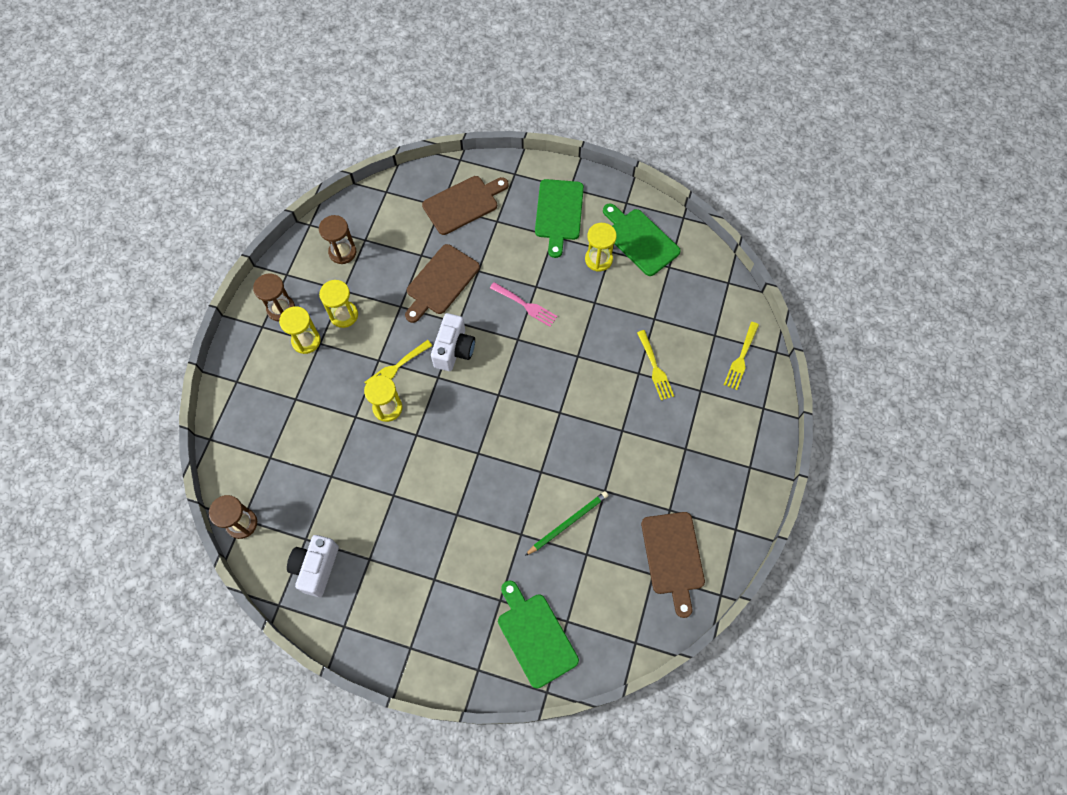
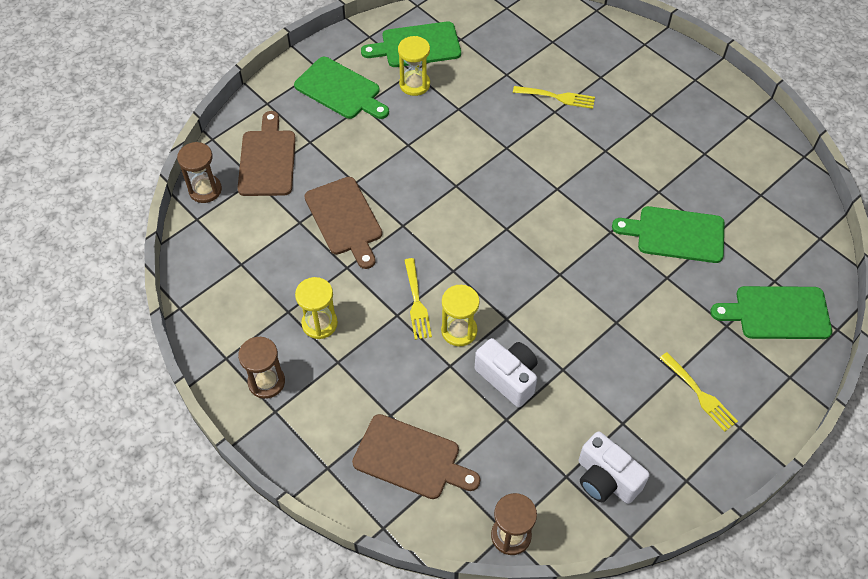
camera: 60 degrees left, 10 degrees down
yellow hourglass [279,306,321,354] -> none
brown hourglass [319,215,356,264] -> brown hourglass moved to [177,142,222,203]
white camera [431,313,475,371] -> white camera moved to [475,338,537,407]
pink fork [490,282,558,327] -> none
green pencil [525,491,609,556] -> green cutting board [612,206,725,263]
brown cutting board [641,512,705,618] -> brown cutting board moved to [352,414,480,499]
yellow fork [724,322,759,390] -> yellow fork moved to [660,352,738,432]

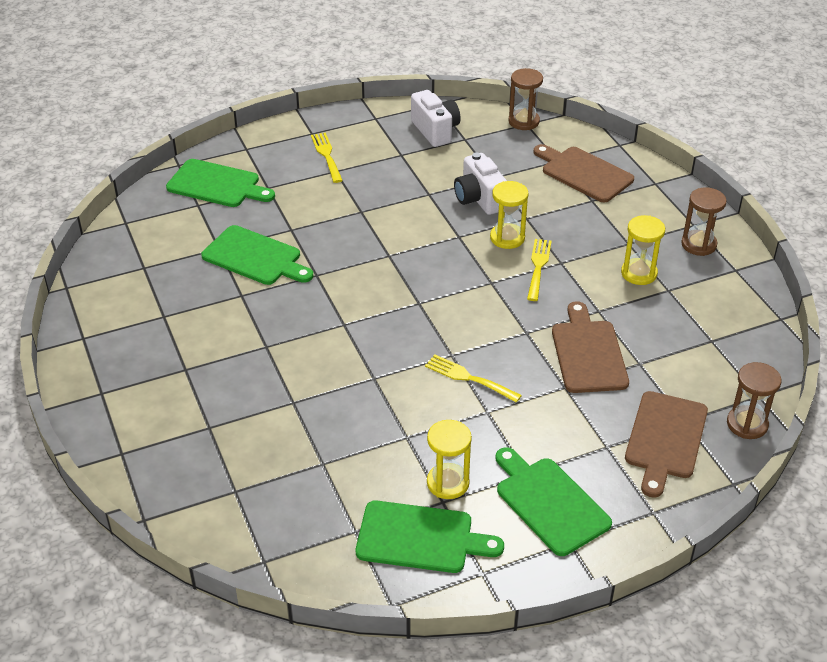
camera: 160 degrees left, 15 degrees down
yellow fork [513,86,595,109] -> yellow fork moved to [425,354,522,403]

